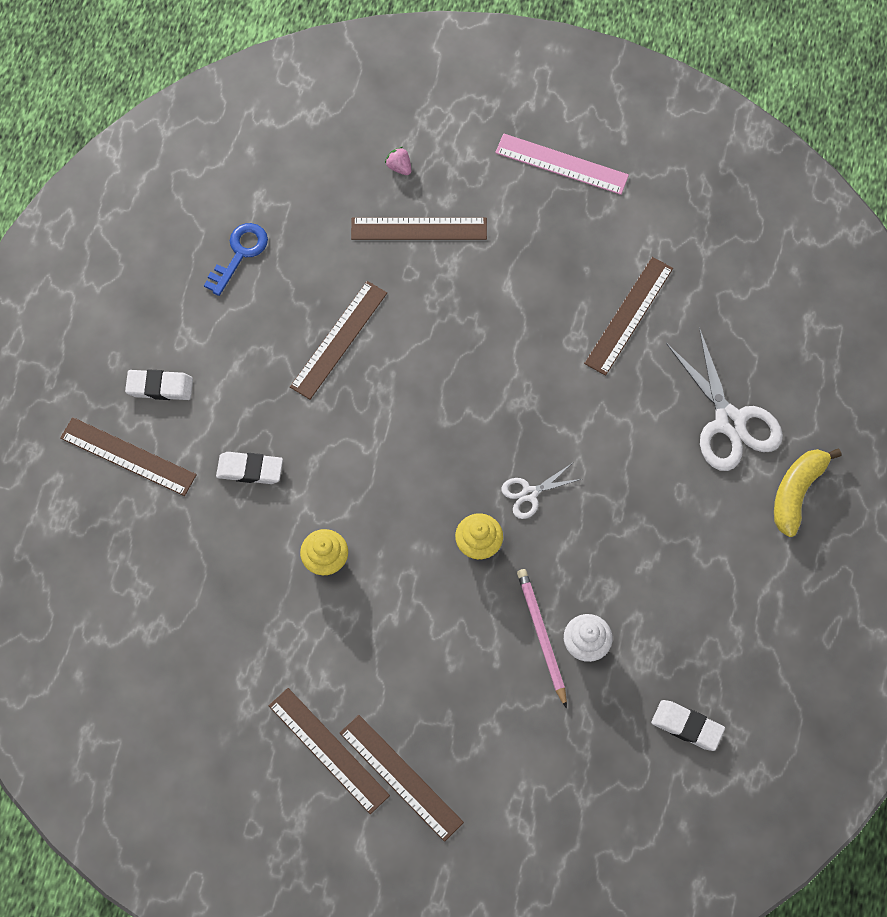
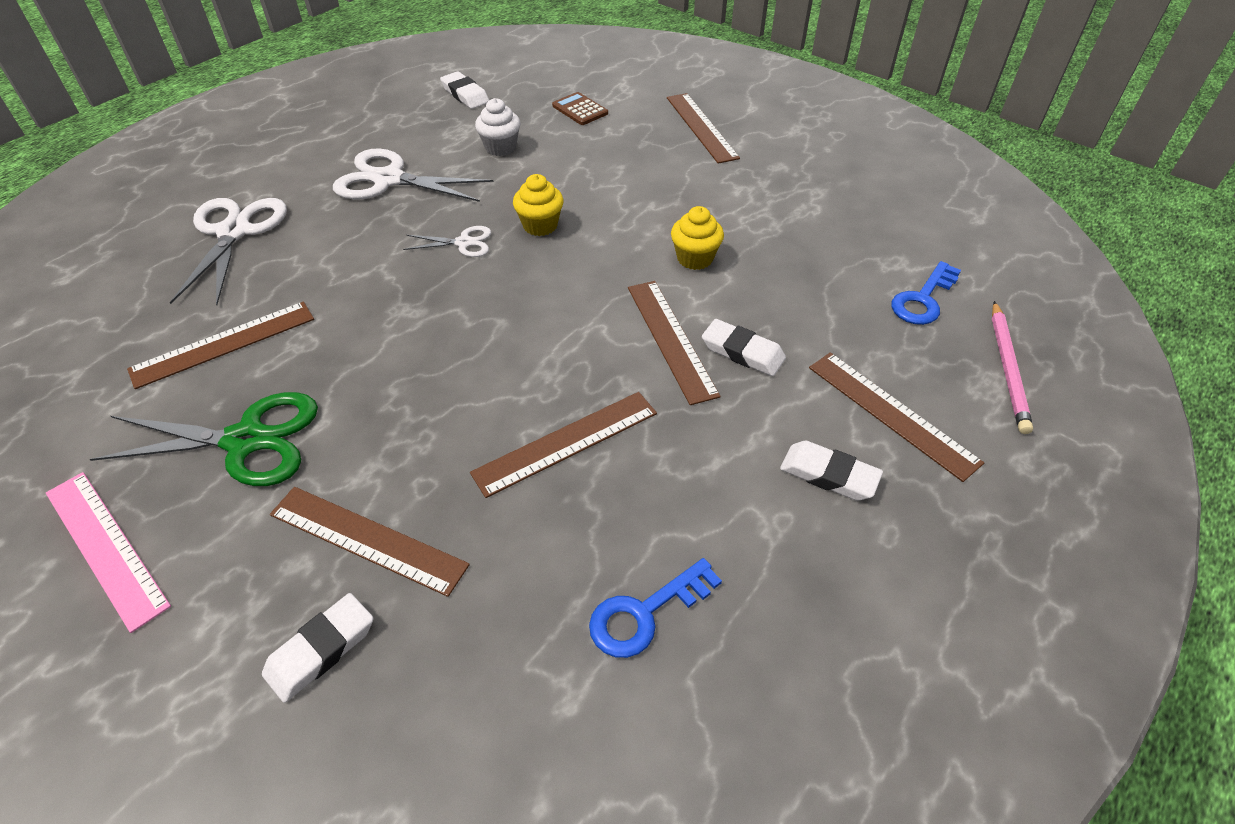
camera: 155 degrees left, 20 degrees down
brown ruler [269,688,390,814] -> brown ruler moved to [628,281,721,405]
pink strawberry [385,147,411,175] -> white eraser [262,593,373,703]
pink pencil [517,569,567,708] -> pink pencil moved to [992,301,1033,434]
yellow banana [774,449,842,537] -> none
none -> green scissors [90,392,318,486]
none -> white scissors [333,148,493,202]
none -> brown calculator [552,92,608,125]
none -> blue key [891,261,961,325]

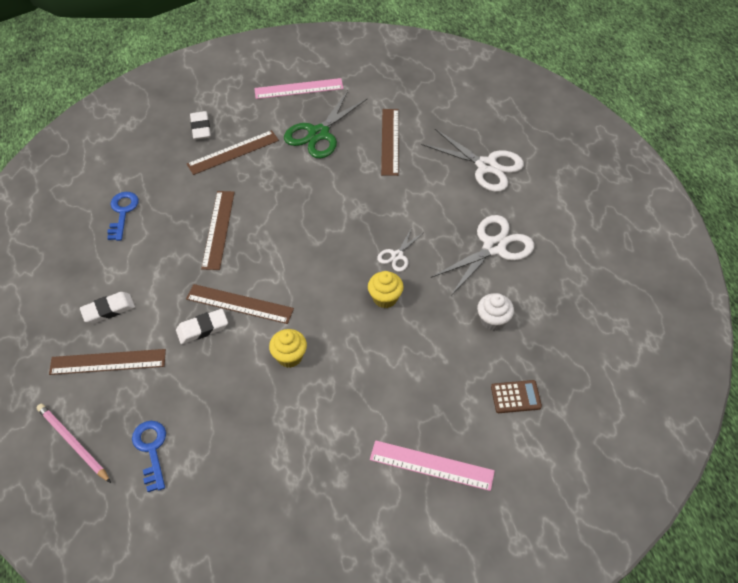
camera: 125 degrees right, 5 degrees up
white eraser [440,71,489,109] -> none
brown ruler [667,93,740,164] -> pink ruler [370,440,495,491]

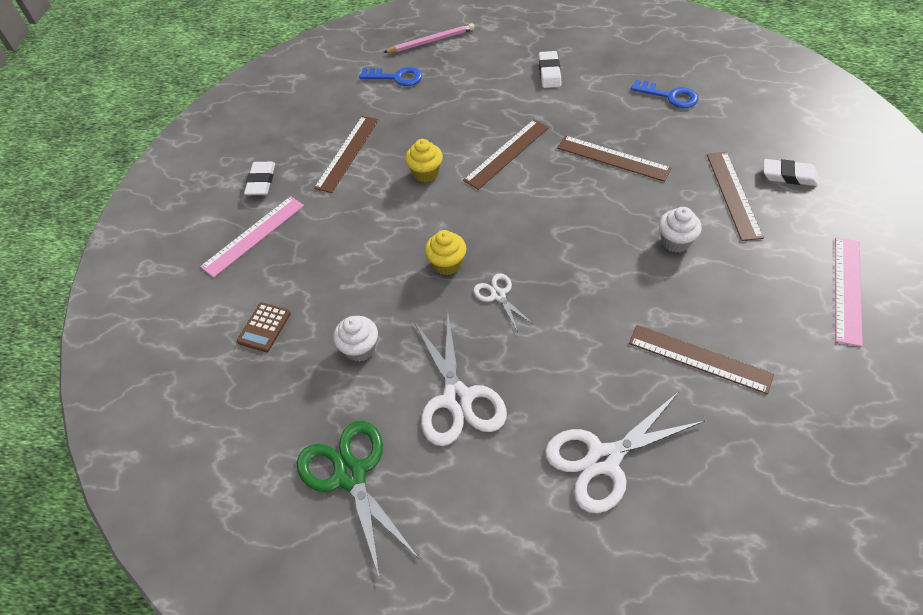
camera: 120 degrees right, 0 degrees up
brown ruler [49,349,166,375] -> brown ruler moved to [314,116,379,193]
white eraser [176,309,228,344] -> white eraser moved to [244,162,275,195]
green scissors [284,91,368,158] -> green scissors moved to [297,421,418,579]
none -> white cupcake [659,207,702,253]

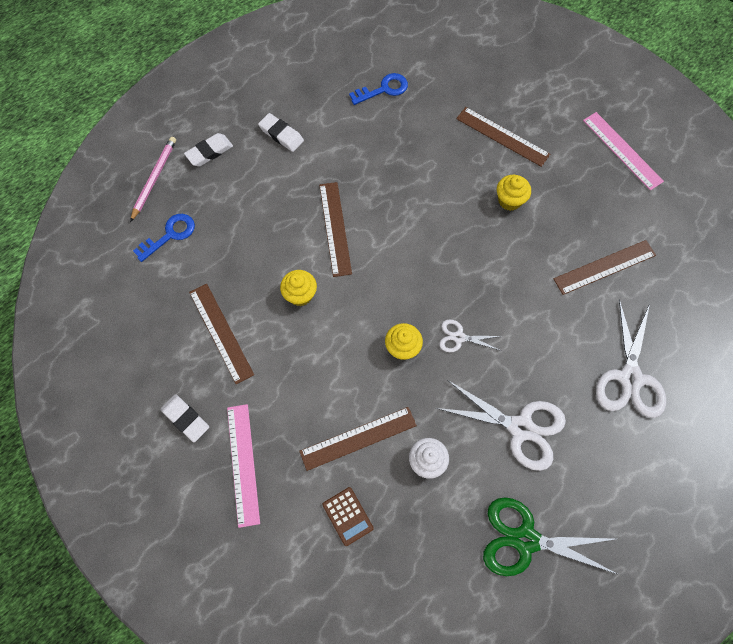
camera: 55 degrees left, 15 degrees up
brown ruler [557,136,672,182] -> brown ruler moved to [299,407,417,471]
white cupcake [659,207,702,253] -> yellow cupcake [497,175,531,211]
white eraser [764,159,818,186] -> white eraser moved to [184,133,233,166]

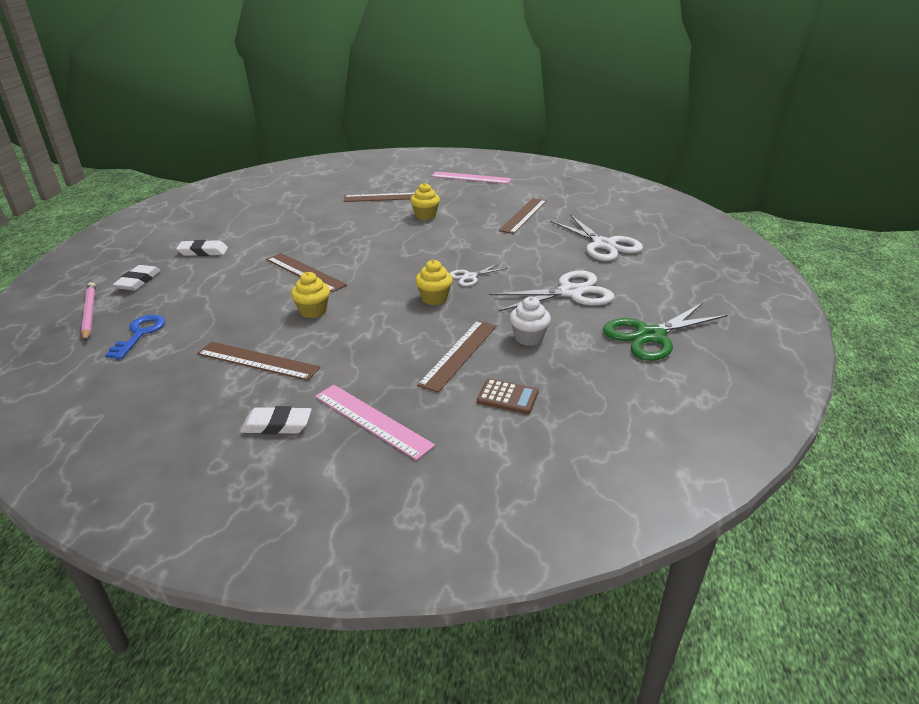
camera: 40 degrees left, 35 degrees down
blue key [349,73,408,105] -> none

